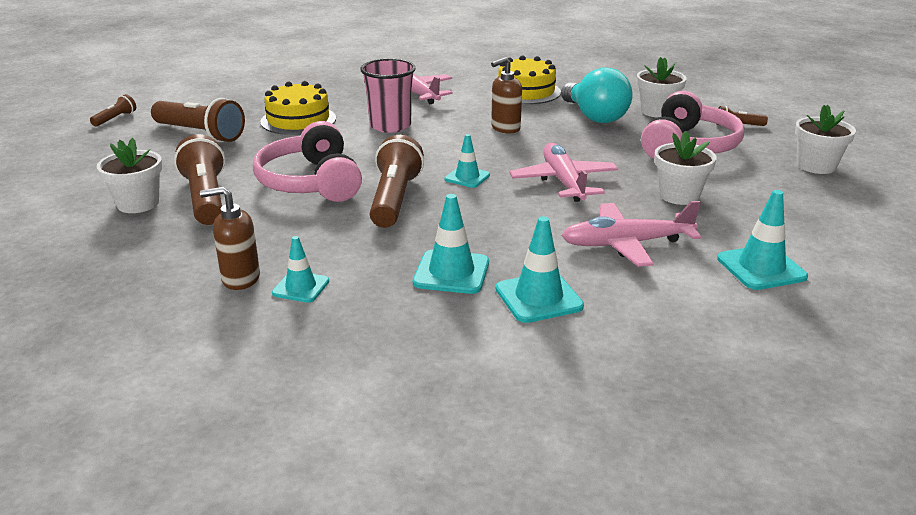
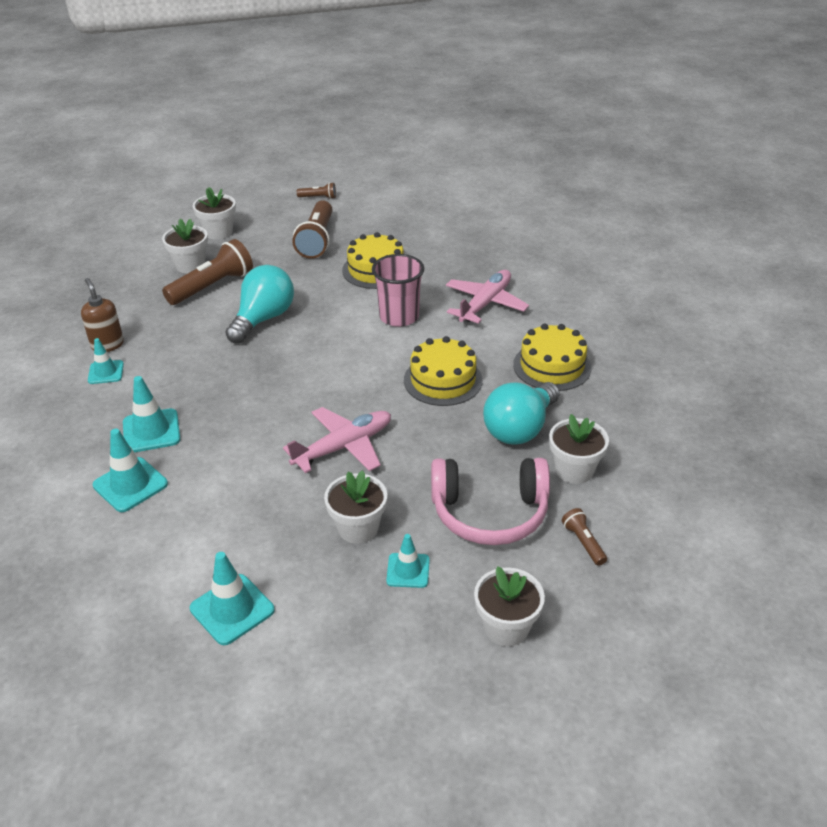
camera: 65 degrees right, 10 degrees up
pink headphones [253,121,362,202] -> turquoise light bulb [225,265,294,344]
brown flashlight [370,135,424,228] -> none
turquoise traffic cone [445,134,490,188] -> turquoise traffic cone moved to [386,534,430,588]
brown soap dispenser [491,57,522,133] -> yellow cake [404,336,483,406]
pink plane [561,201,701,267] -> none
none -> white flower pot [193,187,236,240]

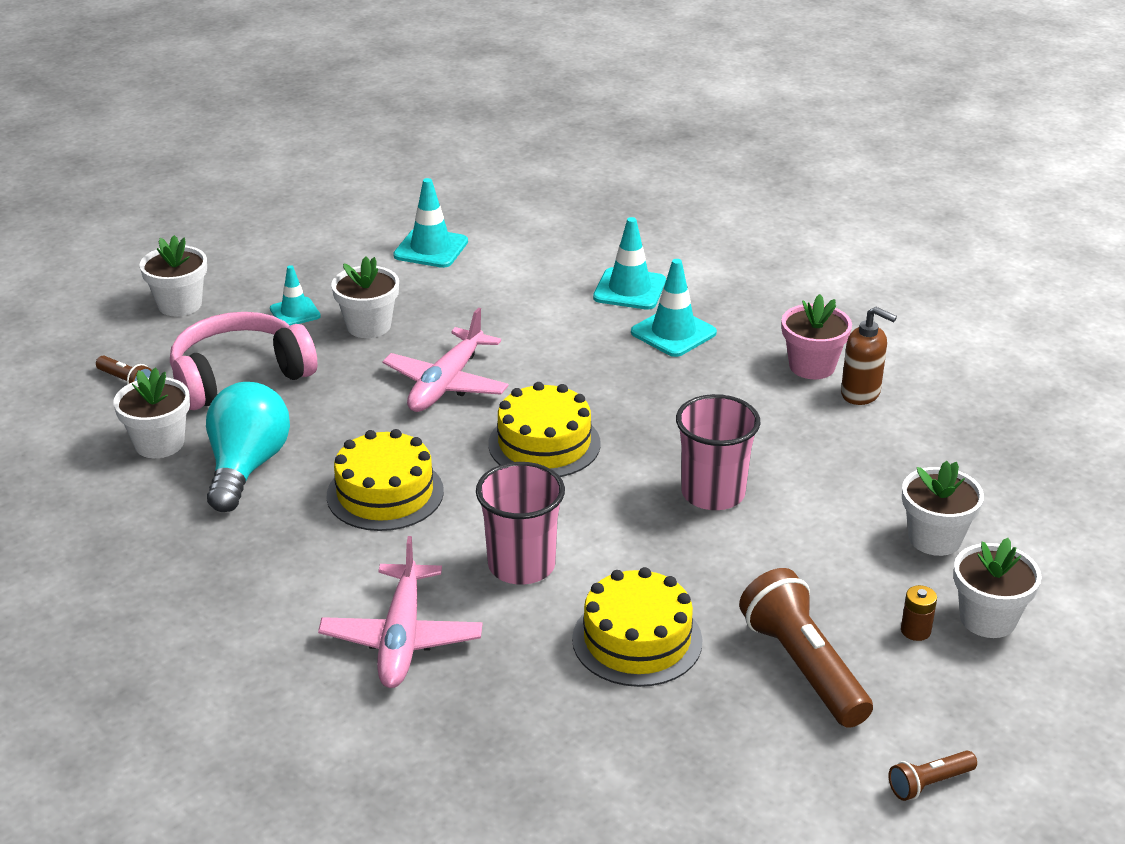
camera: 150 degrees right, 5 degrees down
turquoise traffic cone [88,338,124,384] -> pink flower pot [782,294,852,379]
brown flashlight [162,239,253,305] -> none
turquoise light bulb [225,265,294,344] -> pink cup [676,394,760,510]
yellow cake [513,324,591,391] -> yellow cake moved to [488,382,601,477]
none -> brown battery [901,585,937,641]

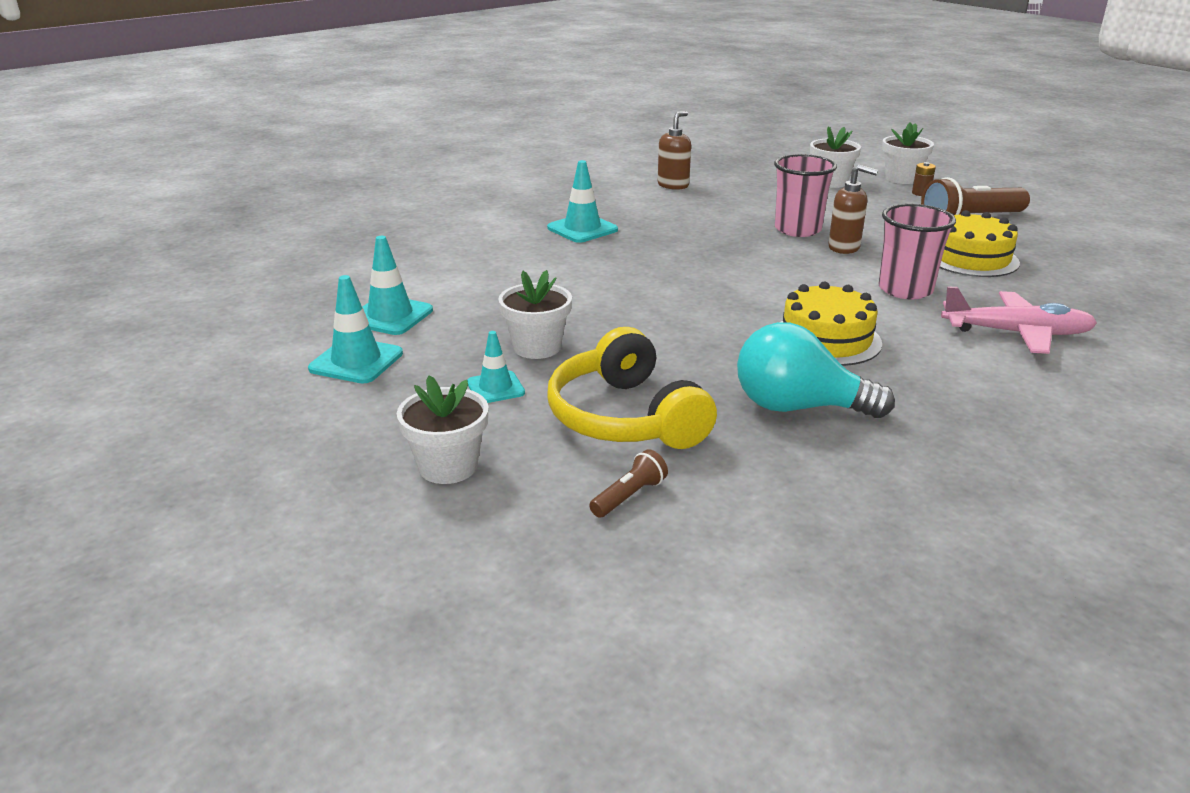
camera: 85 degrees left, 5 degrees down
white flower pot [113,368,190,458] -> none
pink headphones [170,312,317,410] -> yellow headphones [548,327,717,449]
pink plane [382,308,509,412] -> none
yellow cake [488,382,601,477] -> none
turquoise traffic cone [593,217,666,310] -> turquoise traffic cone moved to [308,275,403,383]
pink flower pot [782,294,852,379] -> none
brown flashlight [889,750,977,801] -> none
none -> brown soap dispenser [828,165,878,254]

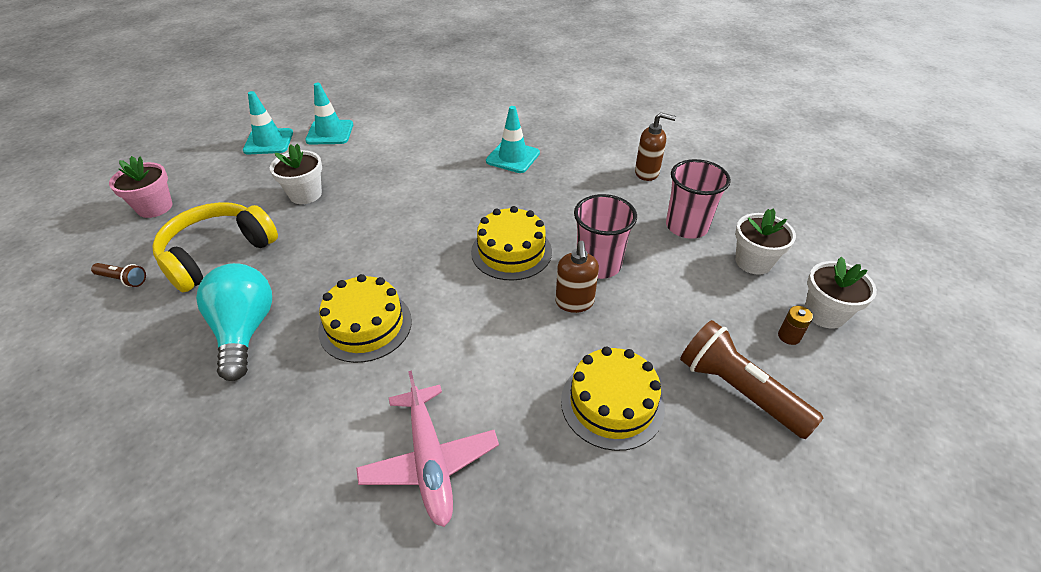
camera: 65 degrees right, 15 degrees up
white flower pot [397,376,489,484] -> pink flower pot [109,156,172,218]
turquoise traffic cone [467,331,525,403] -> none
pink cup [879,204,956,299] -> pink cup moved to [666,159,731,239]
none -> yellow cake [471,206,552,281]

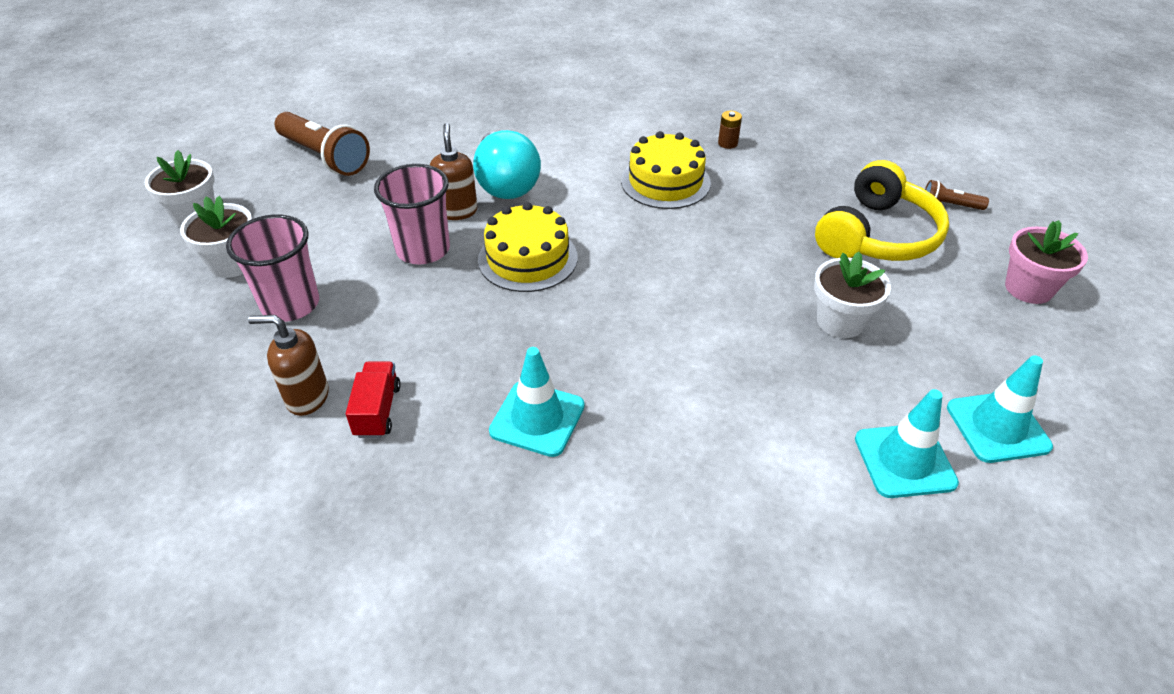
camera: 175 degrees right, 0 degrees up
turquoise light bulb [196,263,272,381] -> turquoise light bulb moved to [473,130,541,199]
pink plane [356,371,499,527] -> none
yellow cake [561,347,665,451] -> none
brown battery [778,306,813,345] -> brown battery moved to [718,111,742,149]
none -> red truck [346,362,401,438]

